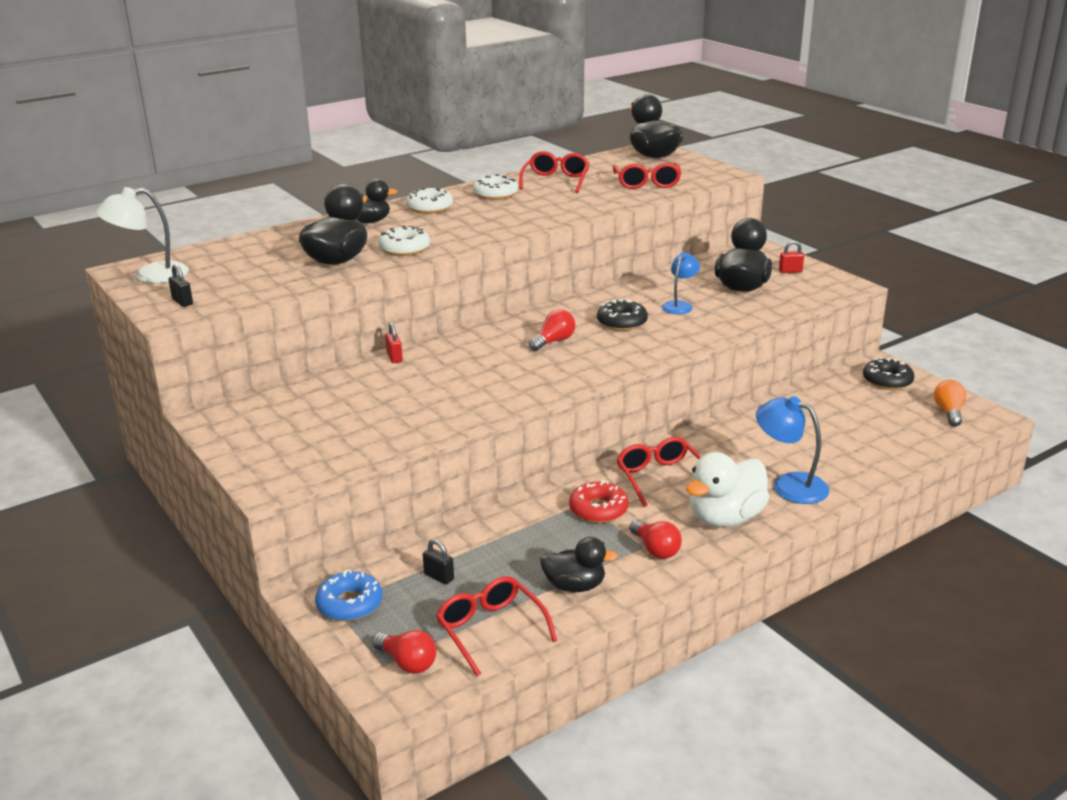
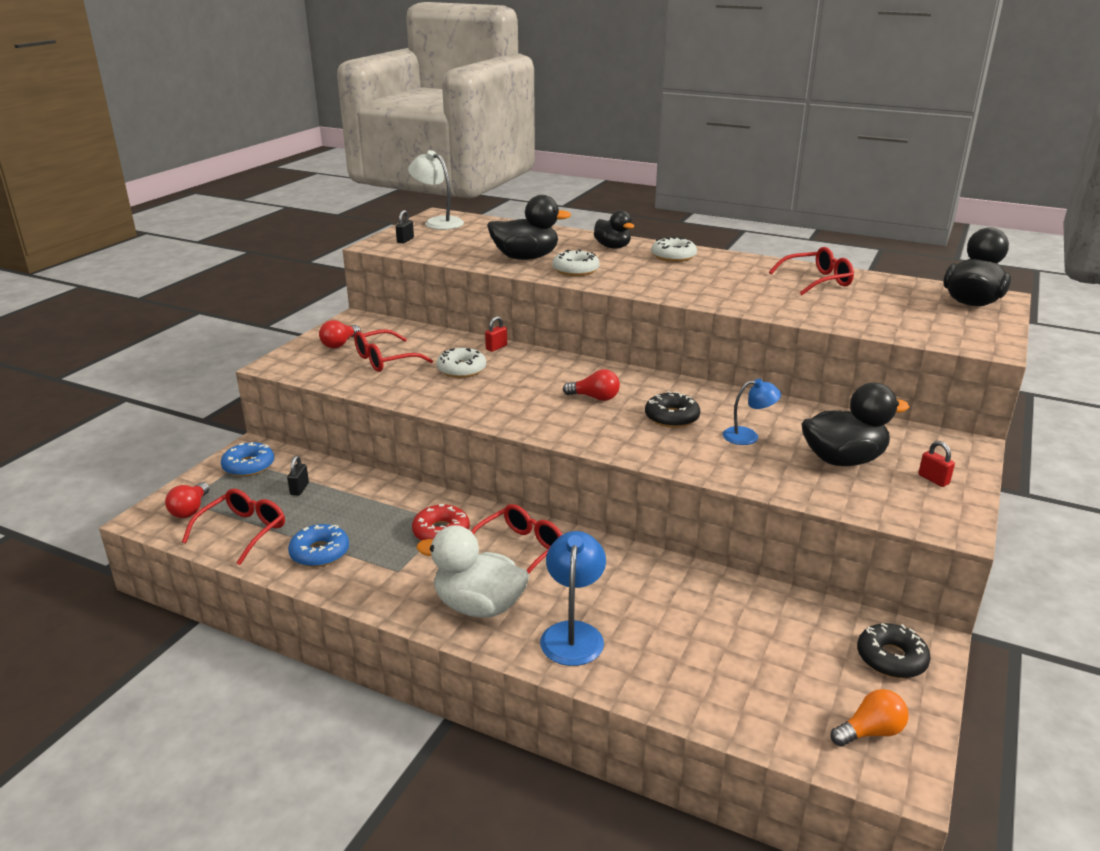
camera: 60 degrees right, 0 degrees up
white donut [473,174,518,200] -> white donut moved to [437,348,486,378]
black duck [540,537,618,592] -> blue donut [288,524,349,567]
red glasses [613,163,682,189] -> red glasses moved to [354,329,433,372]
red light bulb [629,520,682,559] -> red light bulb moved to [319,320,361,348]

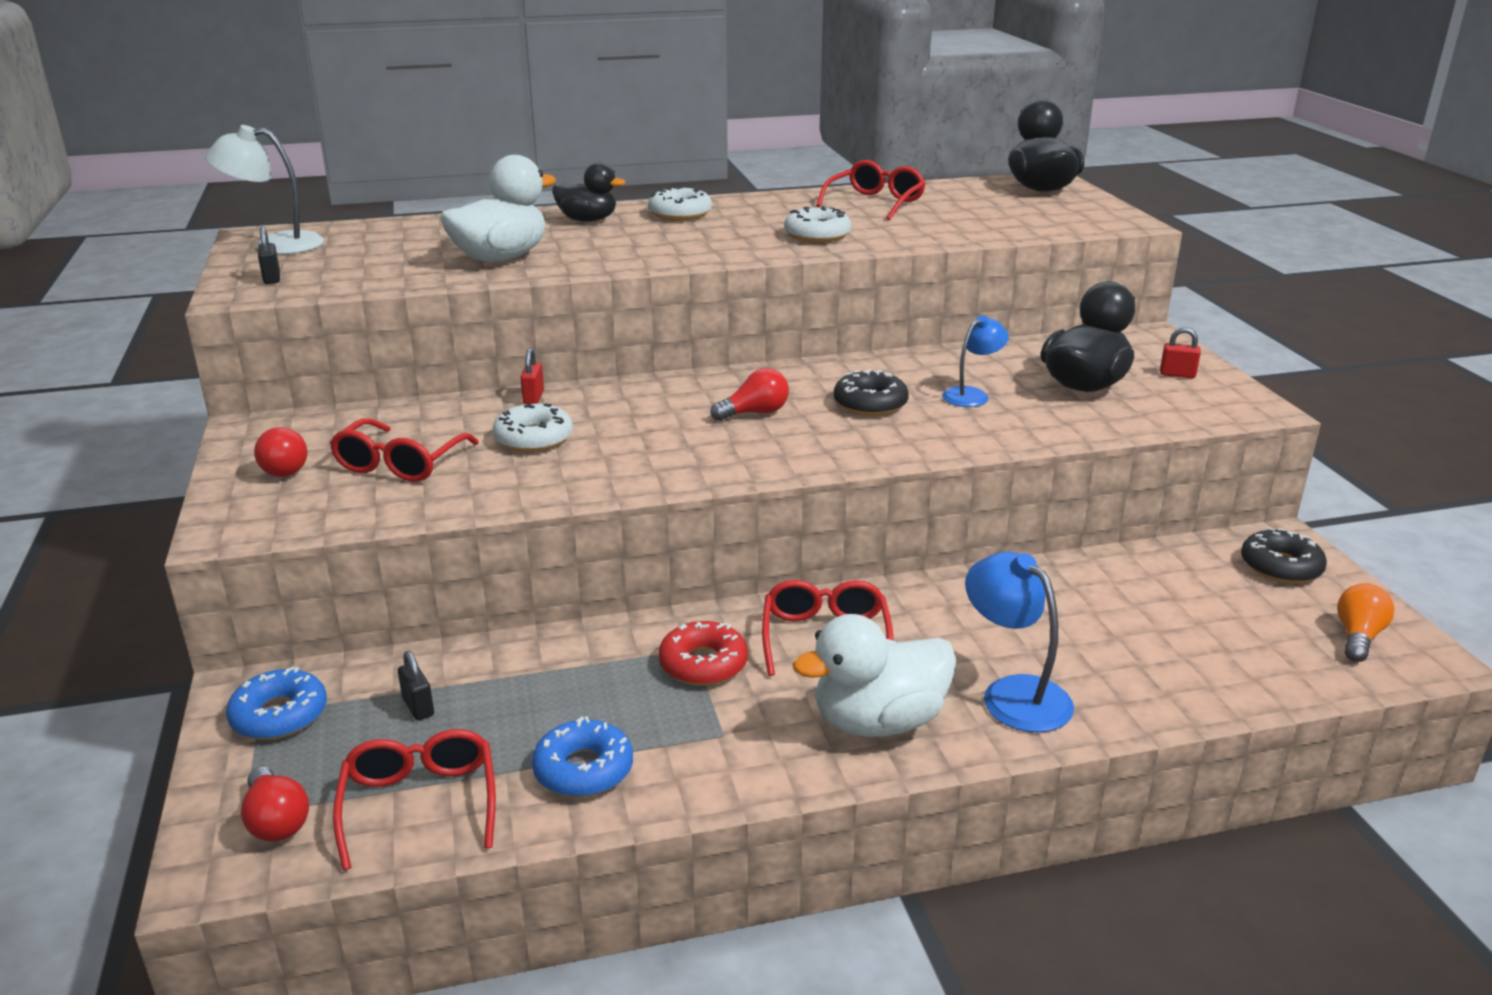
camera: 40 degrees left, 0 degrees up
black duck [487,195,571,260] -> white duck [440,155,556,262]
white donut [552,249,600,276] -> white donut moved to [784,206,852,243]

